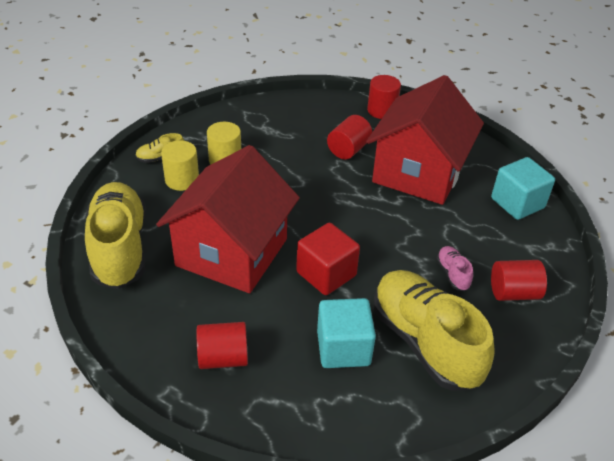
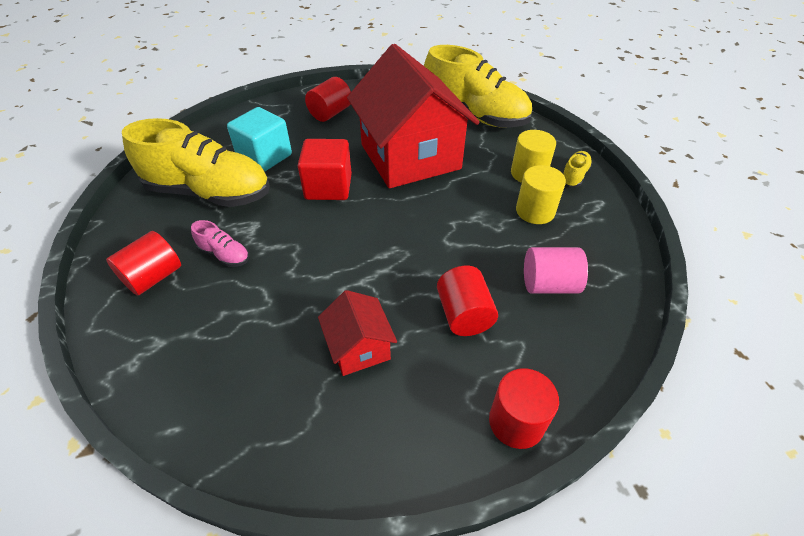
camera: 135 degrees right, 5 degrees up
red house [366,75,484,205] -> red house [318,290,397,376], size x0.45
turquoise cube [491,157,555,220] -> none
none -> pink cylinder [524,247,588,294]

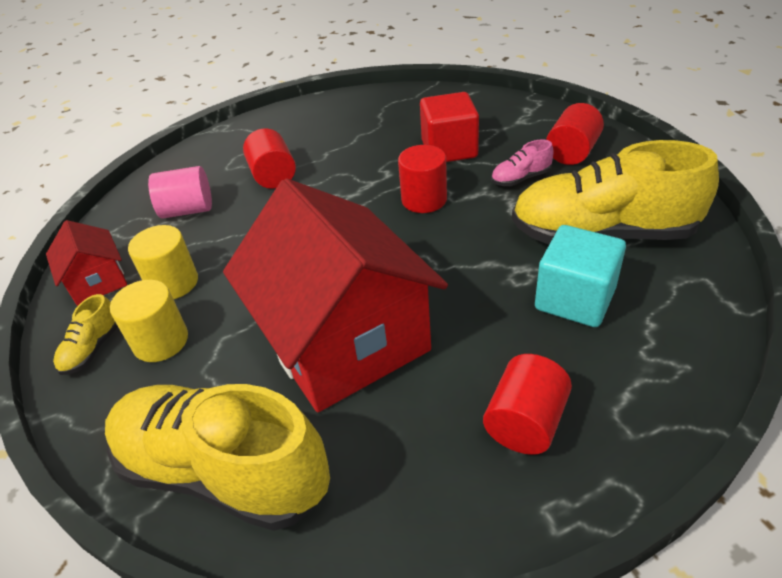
camera: 175 degrees right, 5 degrees down
pink shoe [191,220,249,267] -> pink shoe turned 45 degrees counterclockwise [491,140,554,186]
red cube [298,139,352,200] -> red cube moved to [420,92,479,162]
red house [318,290,397,376] -> red house moved to [46,220,127,306]
red cylinder [489,368,559,449] -> red cylinder moved to [398,145,447,213]

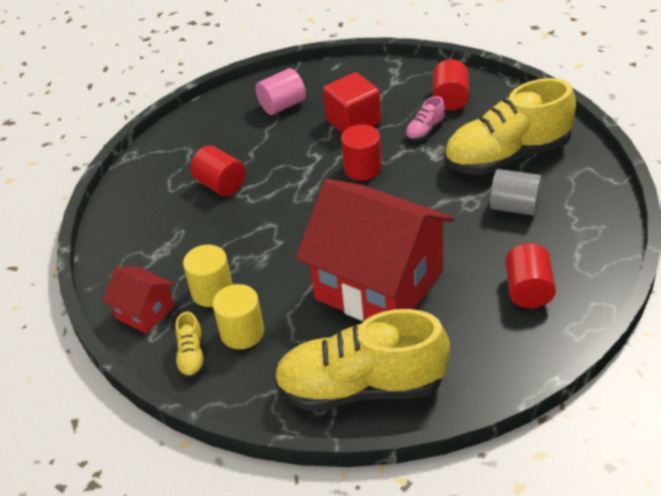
camera: 25 degrees left, 0 degrees up
pink cylinder [148,166,212,219] -> pink cylinder moved to [255,68,306,115]
turquoise cube [535,225,626,327] -> grey cylinder [490,169,542,216]

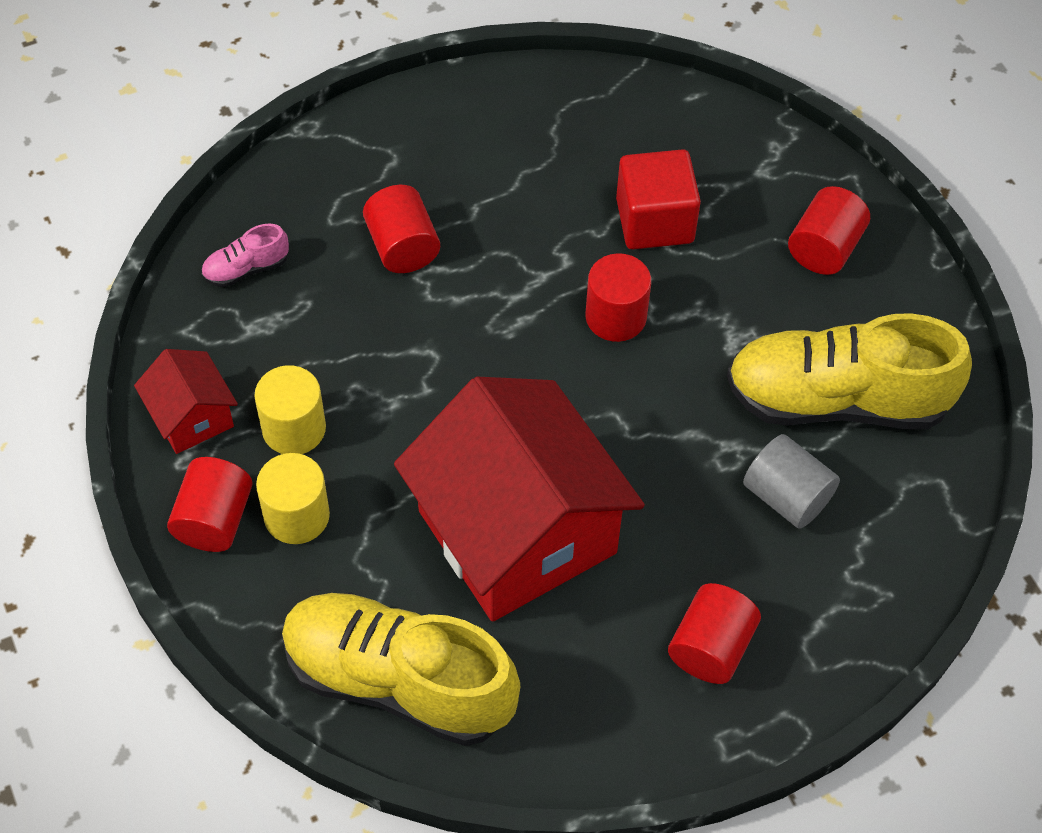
camera: 20 degrees right, 15 degrees up
yellow shoe [175,312,205,379] -> red cylinder [167,457,253,552]
pink cylinder [255,68,306,115] -> none
pink shoe [405,96,445,141] -> pink shoe moved to [201,224,289,287]

